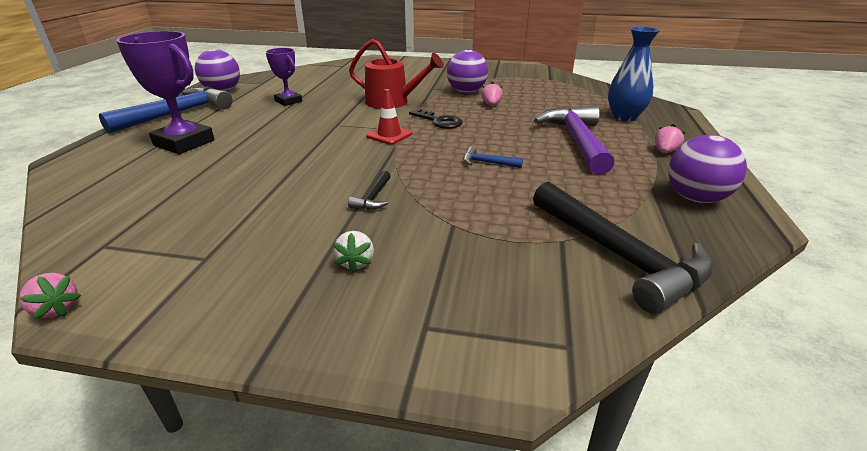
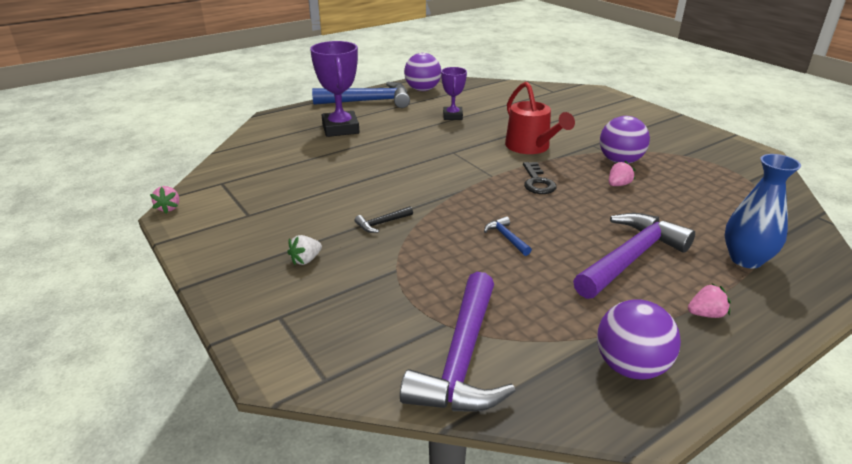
camera: 45 degrees right, 0 degrees up
red traffic cone [366,89,412,145] -> none
black hammer [533,182,714,314] -> purple hammer [400,272,515,412]

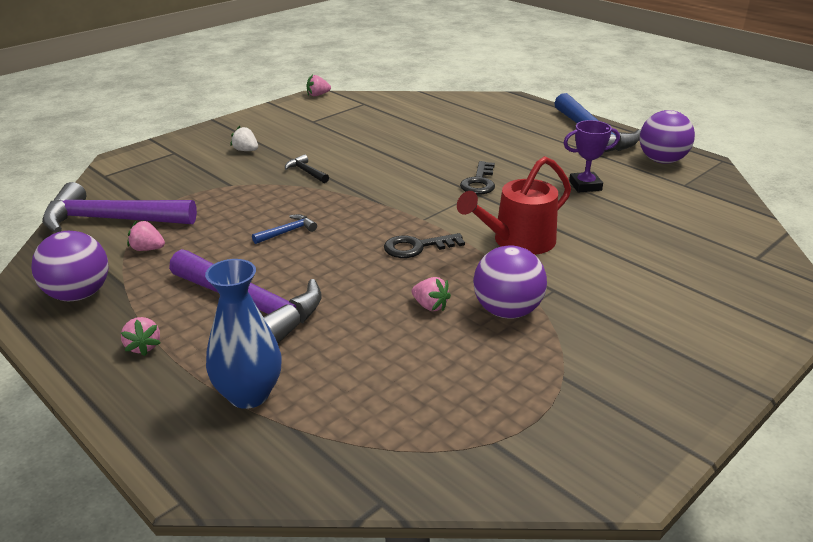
camera: 80 degrees right, 0 degrees up
purple trophy [310,41,359,137] -> none
none -> pink strawberry [127,220,165,251]
none -> black key [460,161,495,195]

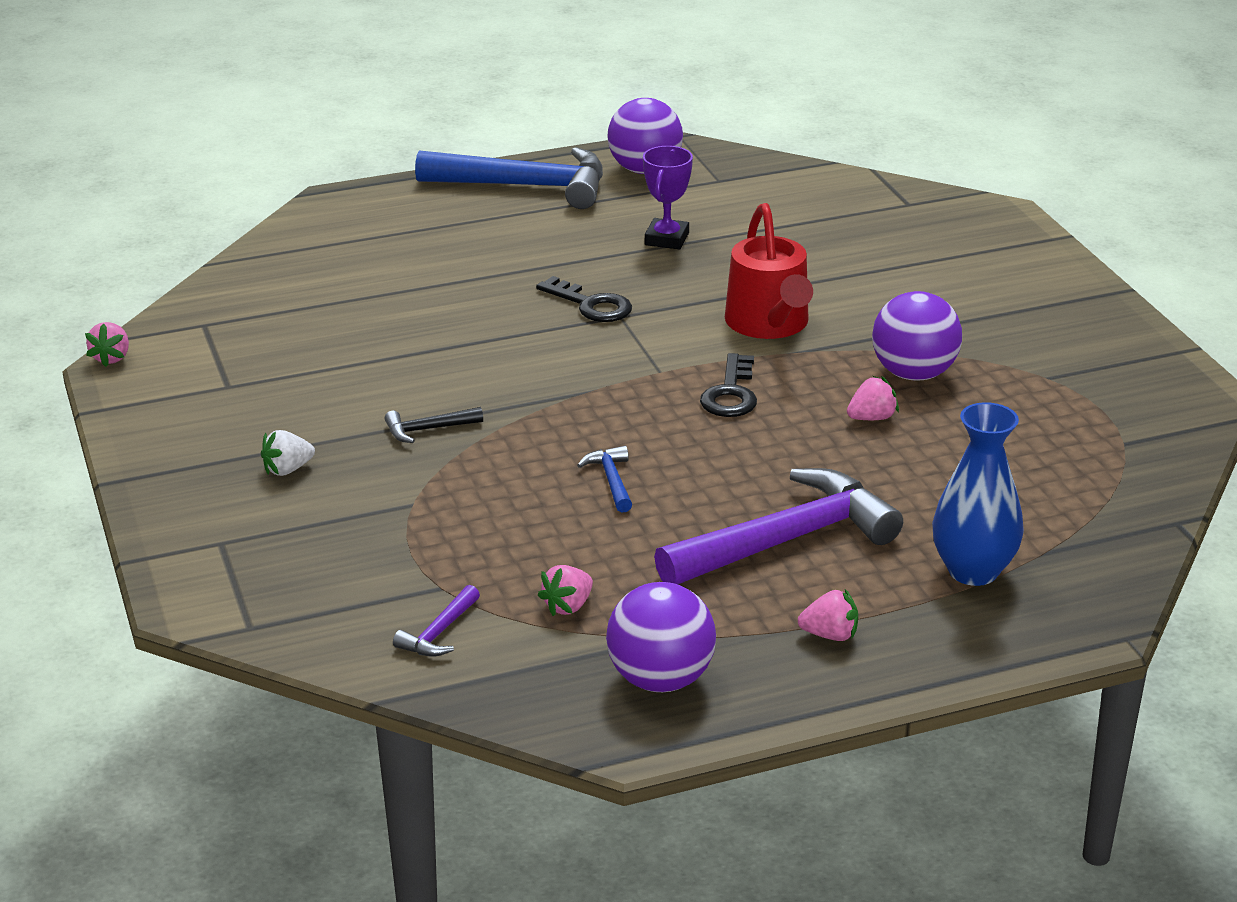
camera: 65 degrees left, 0 degrees up
purple hammer [42,182,197,233] -> purple hammer [393,585,480,657], size x0.42

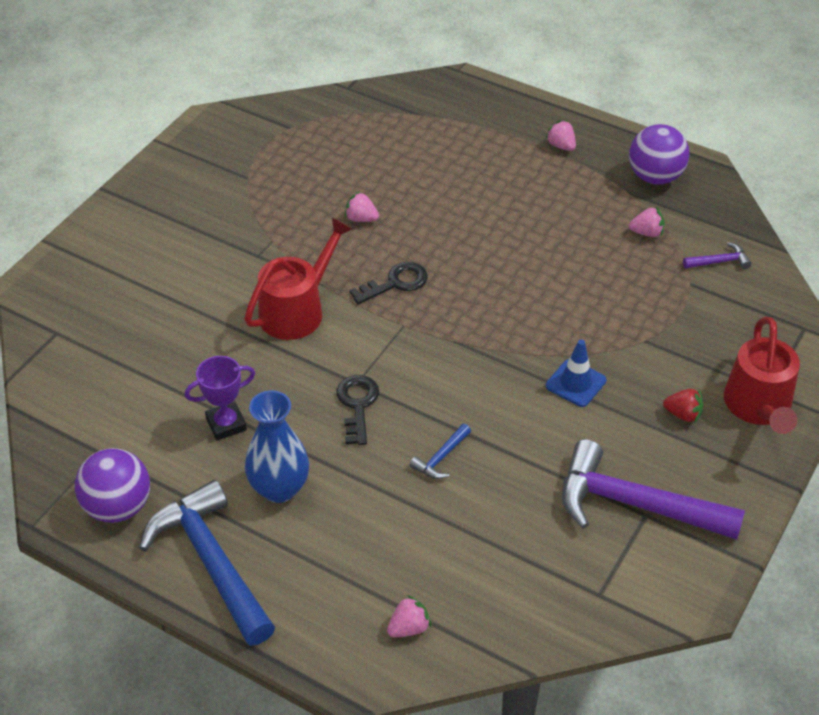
camera: 130 degrees left, 15 degrees up
pink strawberry [85,322,129,367] -> pink strawberry moved to [387,595,431,637]
white strawberry [261,430,315,476] -> red strawberry [663,389,703,423]
black hammer [385,407,483,443] -> blue traffic cone [546,340,606,407]
blue hammer [577,446,632,513] -> blue hammer moved to [409,424,471,479]
purple hammer [654,468,903,584] -> purple hammer moved to [562,439,745,540]
purple ball [872,291,962,381] -> none
blue vase [932,402,1024,586] -> blue vase moved to [245,390,309,503]
none -> red watering can [724,317,800,434]

